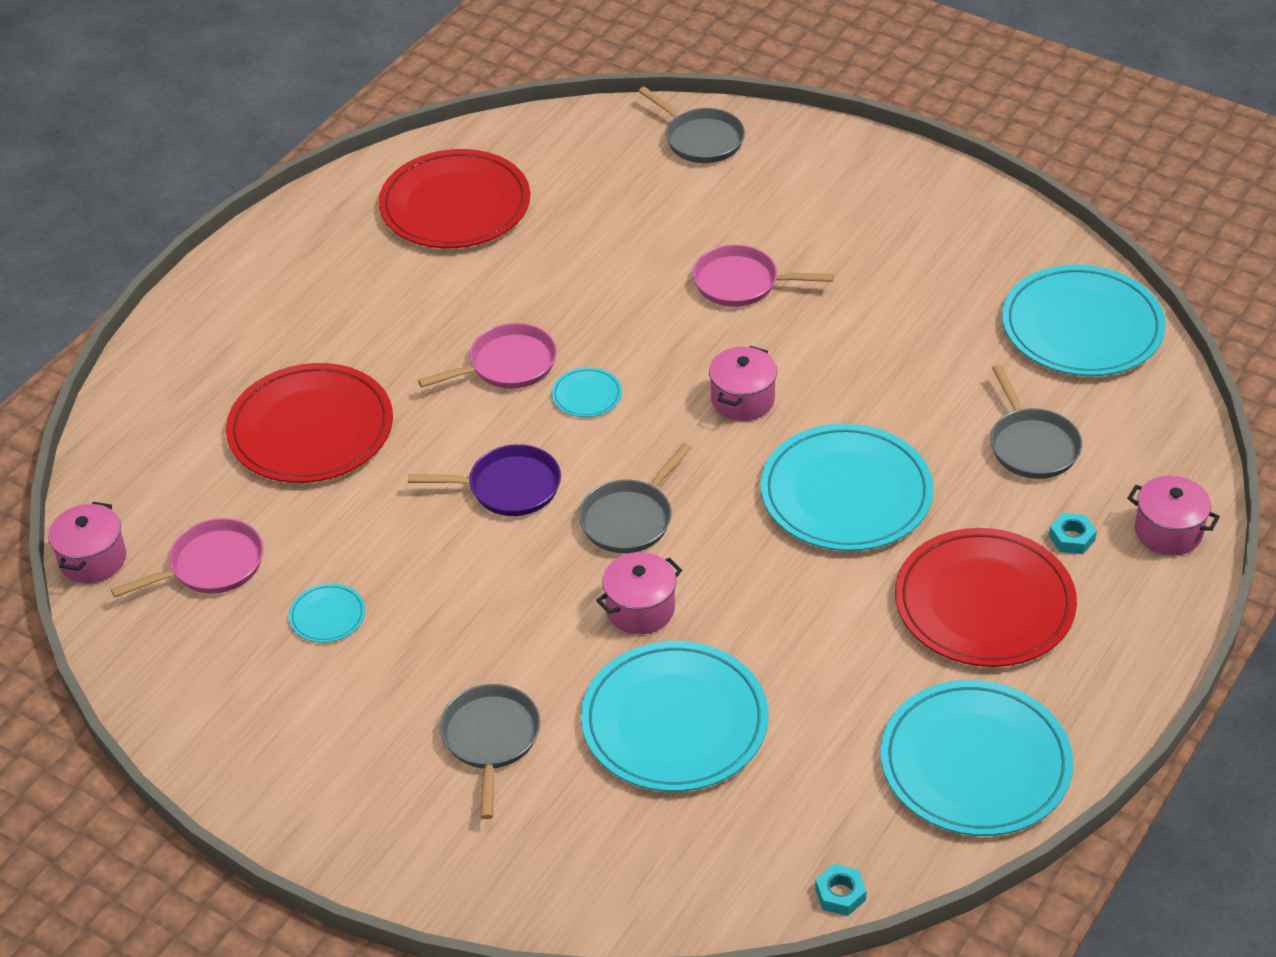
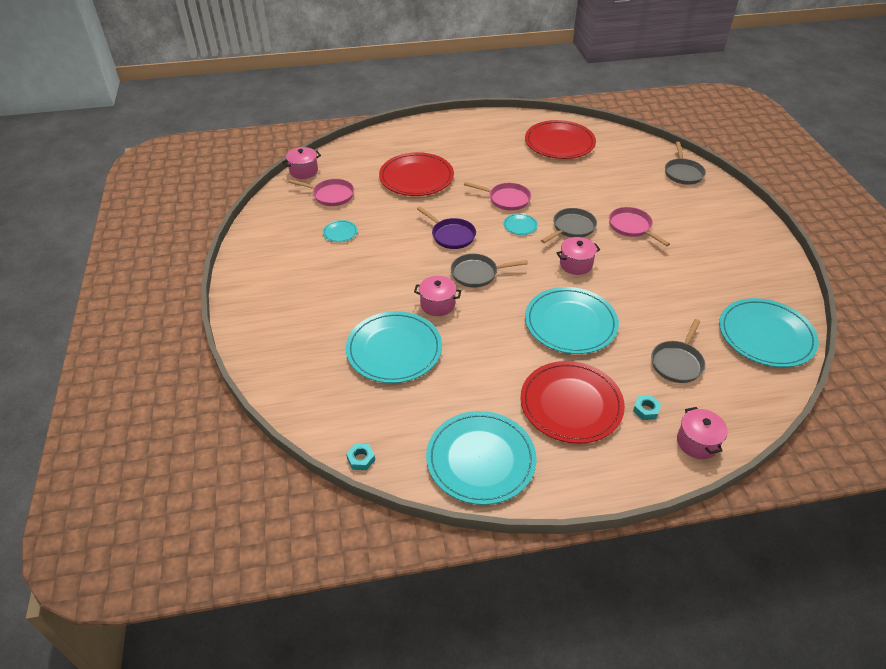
camera: 45 degrees right, 0 degrees up
grey pan [440,684,541,819] -> grey pan moved to [541,208,597,243]

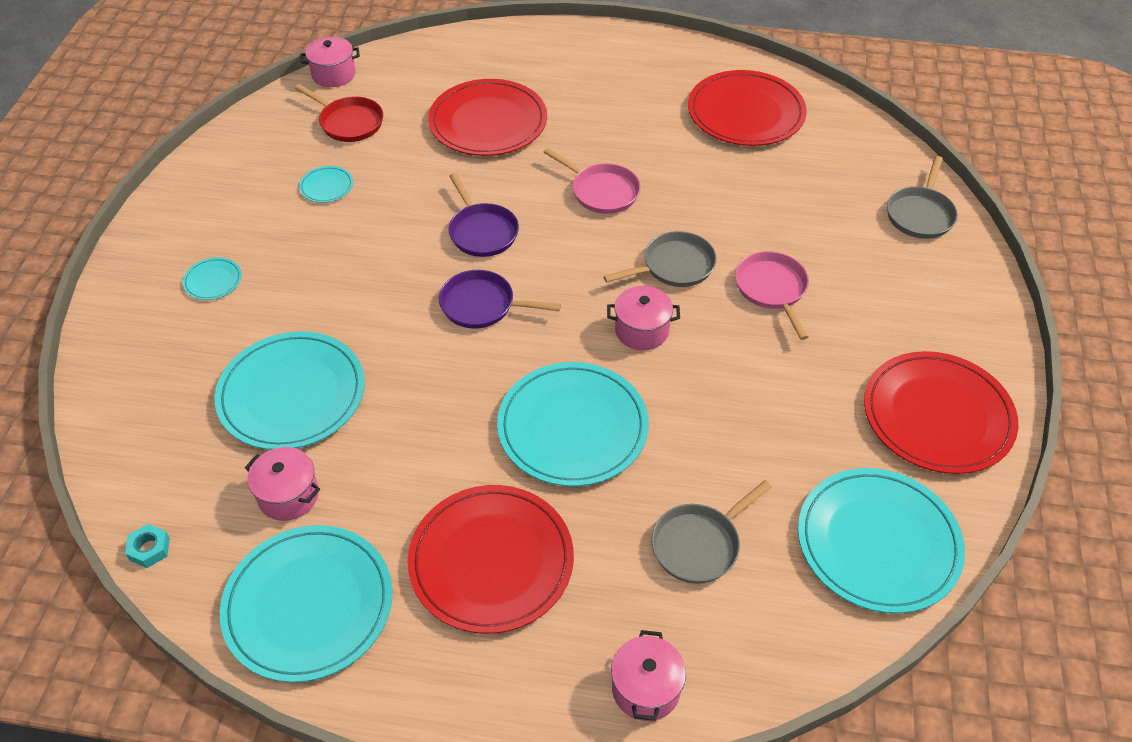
camera: 20 degrees right, 5 degrees up
pink pan [288,179,354,206] -> red pan [295,84,383,142]
pink pot [414,276,461,316] -> pink pot moved to [245,447,320,521]
grey pan [451,254,528,288] -> purple pan [439,270,561,329]
turquoise plate [503,213,538,235] -> turquoise plate moved to [183,257,242,300]
turquoise nut [633,395,661,420] -> none
none -> red plate [864,351,1018,474]

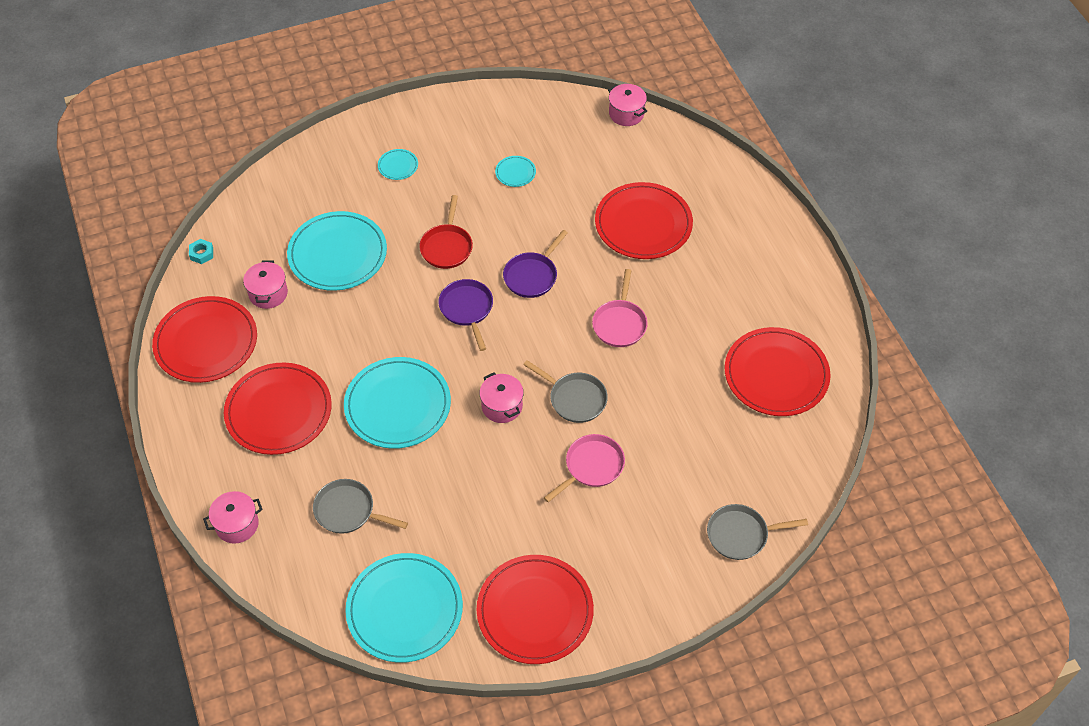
camera: 60 degrees right, 5 degrees up
turquoise plate [220,525,392,683] -> red plate [152,296,257,383]
red pan [295,84,383,142] -> red pan moved to [419,195,473,269]

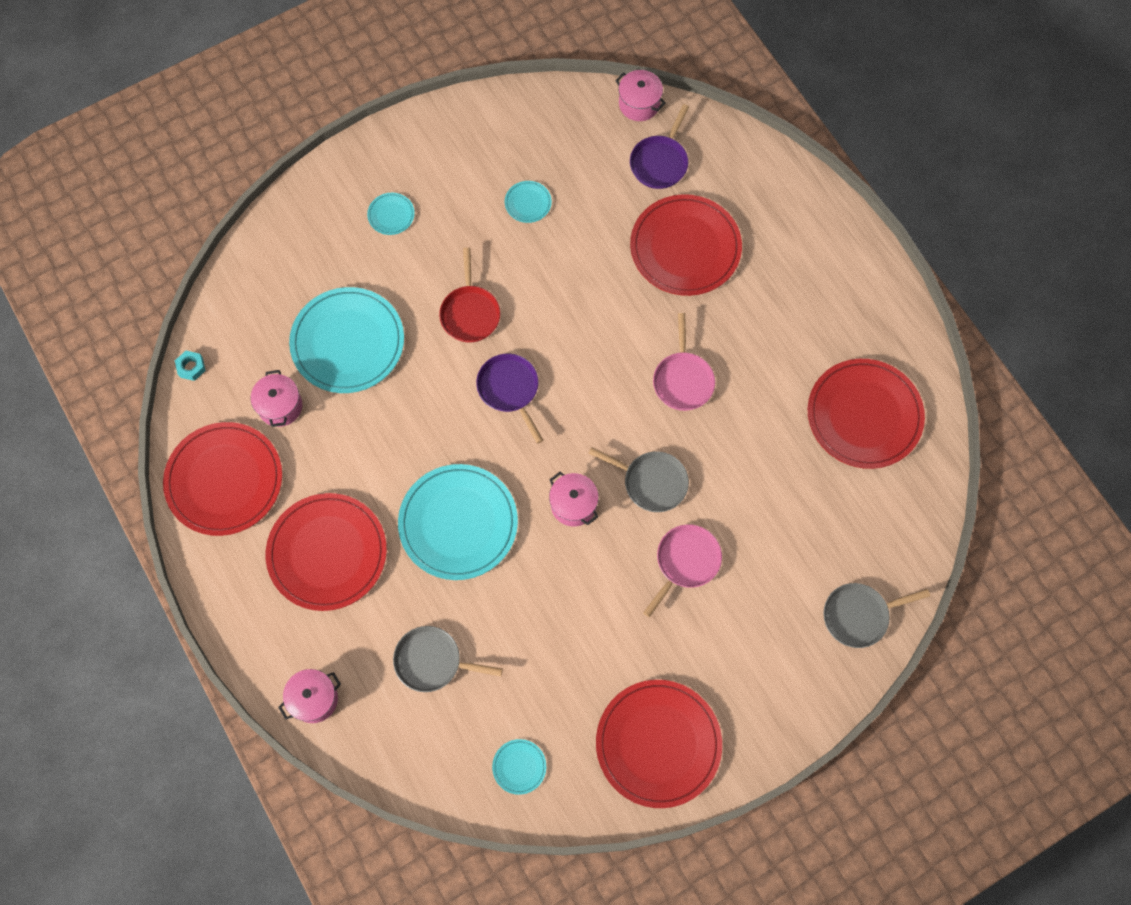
camera: 10 degrees left, 15 degrees up
turquoise plate [345,553,463,663] -> turquoise plate [492,739,546,795], size x0.43
purple pan [503,230,568,298] -> purple pan moved to [630,104,689,189]

